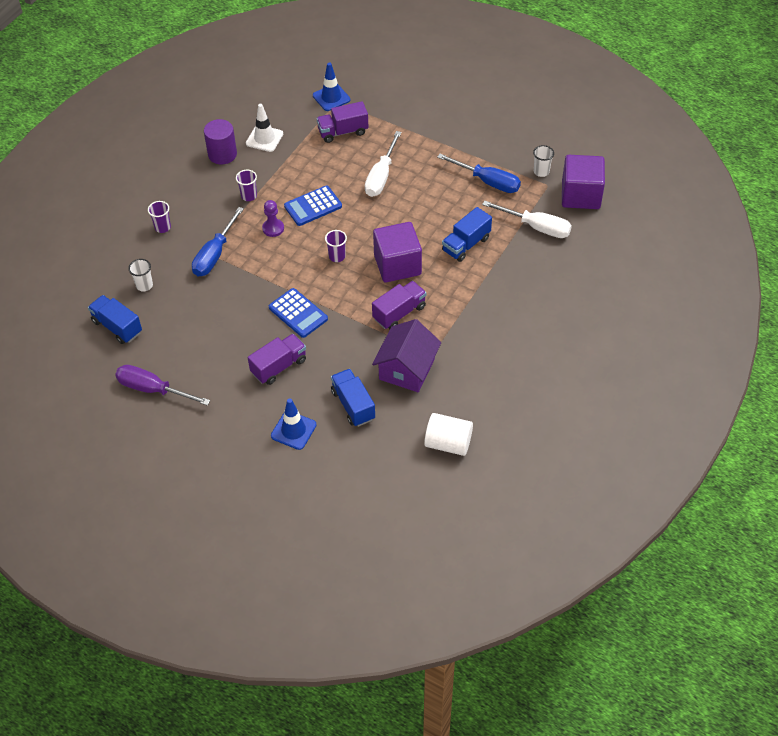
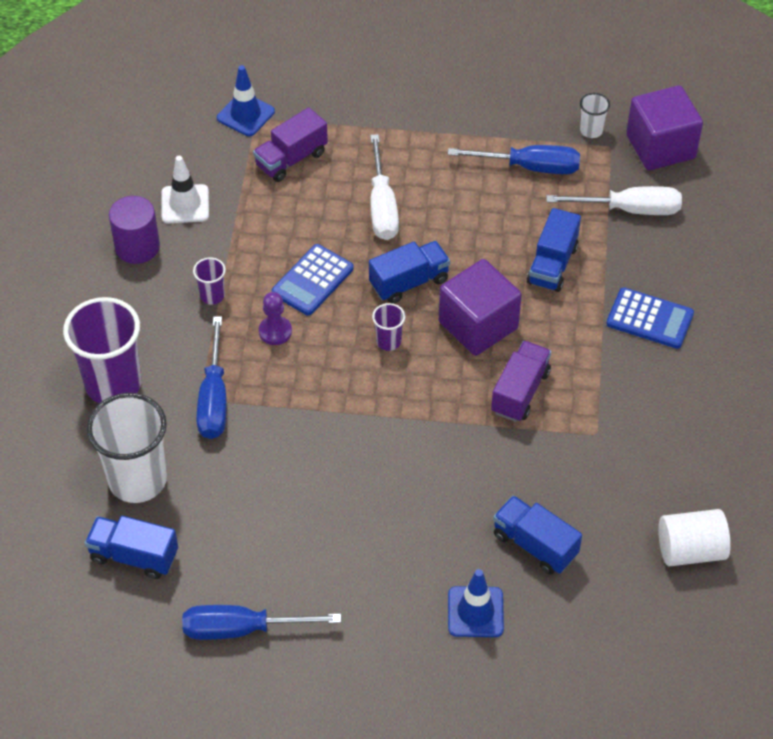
camera: 25 degrees left, 0 degrees up
purple screwdriver [115,365,210,406] -> blue screwdriver [182,605,341,640]
white cup [128,259,153,292] -> white cup [87,393,167,503], size x2.22
purple cup [148,201,171,233] -> purple cup [63,297,141,403], size x2.22
purple truck [248,334,306,385] -> none
blue calculator [269,288,328,338] -> blue calculator moved to [606,287,694,349]
purple house [372,319,441,392] -> none
none -> blue truck [369,241,450,304]

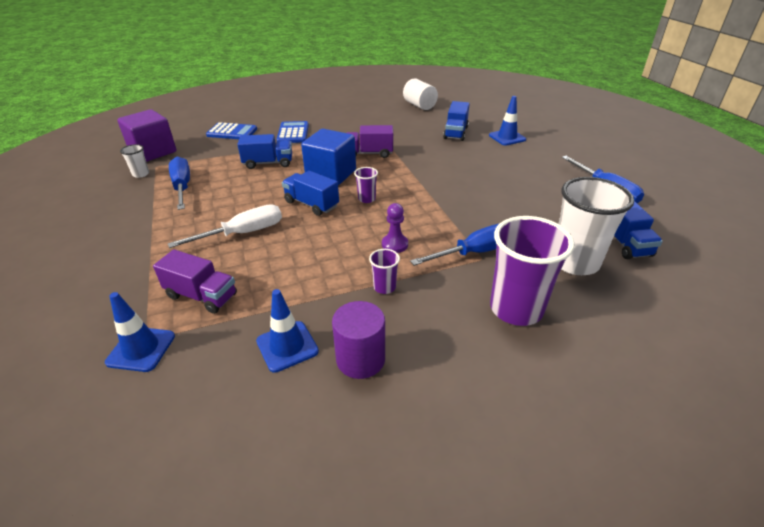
camera: 115 degrees left, 15 degrees down
white traffic cone [162,156,209,223] -> blue traffic cone [256,289,319,373]
blue calculator [272,244,354,316] -> blue calculator moved to [206,122,257,139]
purple cube [439,259,522,356] -> blue cube [301,129,356,185]
white screwdriver [546,186,682,215] -> none

